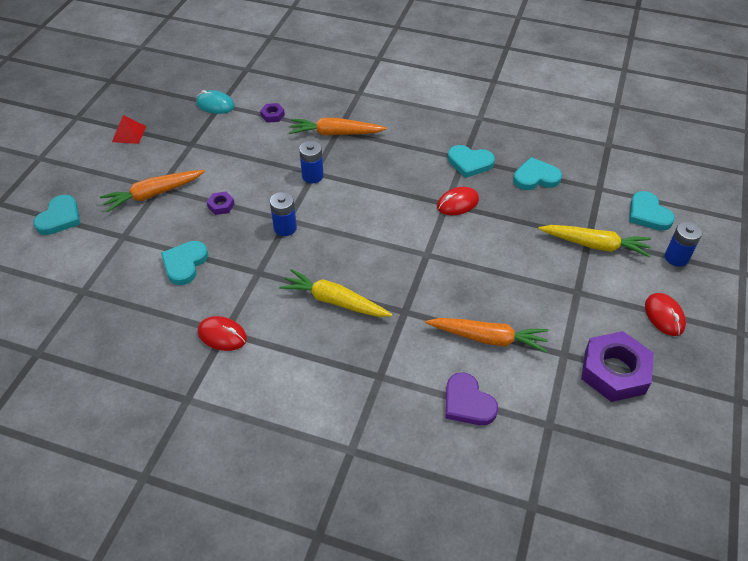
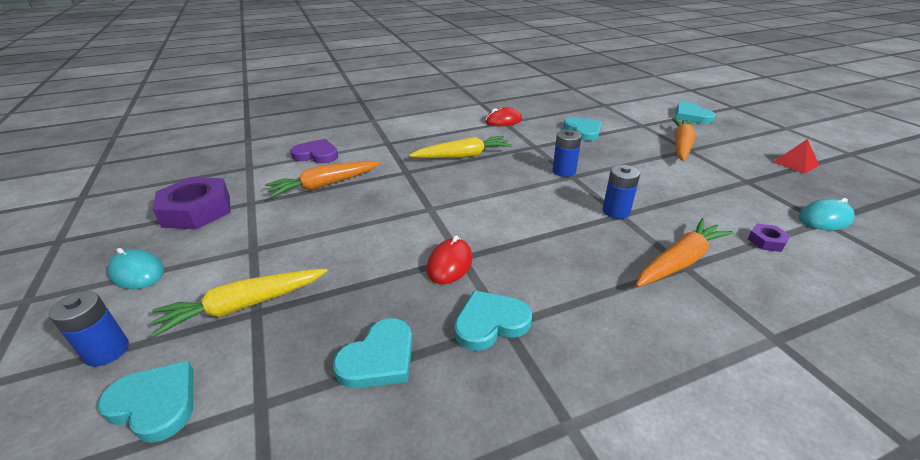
camera: 140 degrees right, 15 degrees down
purple nut [207,192,235,215] -> none
red mouse [645,293,686,336] -> turquoise mouse [107,248,164,289]

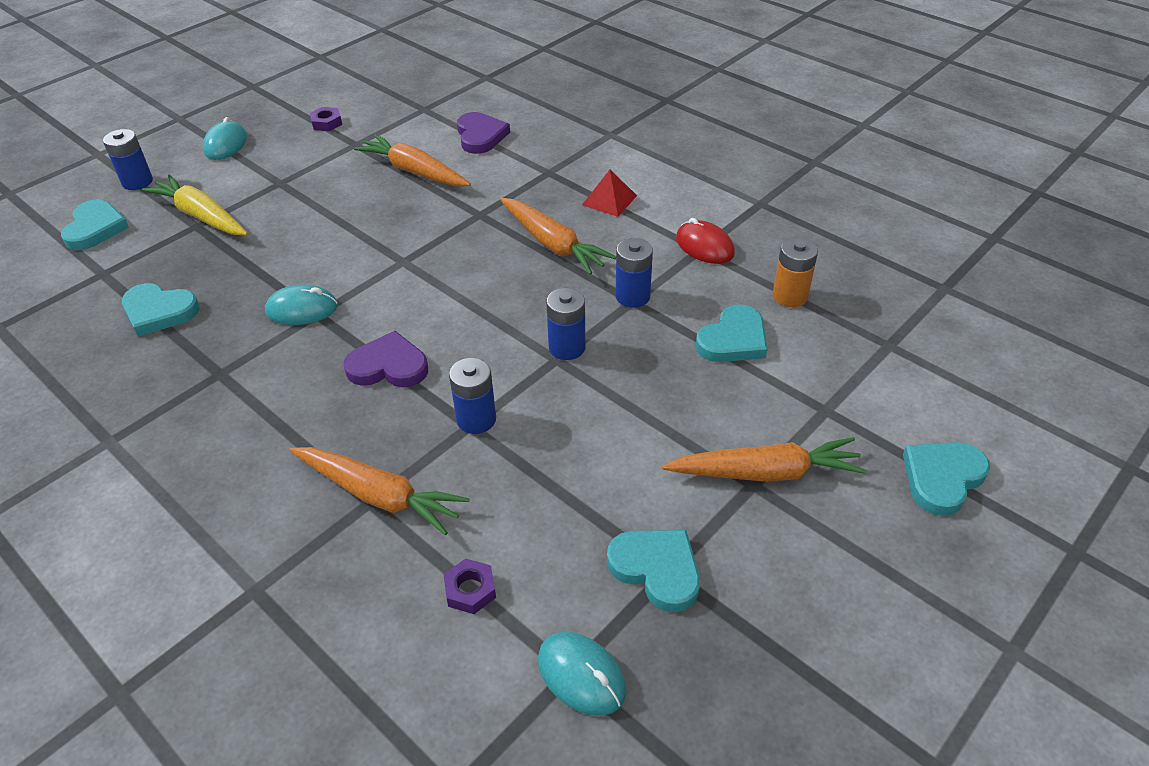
camera: 65 degrees right, 10 degrees up
purple nut [153,177,231,229] -> purple nut [309,107,342,131], size x0.44
yellow carrot [409,136,512,158] -> orange carrot [500,198,616,274]
red mouse [426,235,473,284] -> turquoise mouse [265,284,338,325]
turquoise heart [454,290,532,351] -> turquoise heart moved to [607,530,700,612]
red pyramid [773,139,819,174] -> red pyramid moved to [582,170,637,217]
none -> purple heart [344,331,428,387]
none -> blue battery [615,238,653,308]
none -> orange battery [773,238,818,307]

